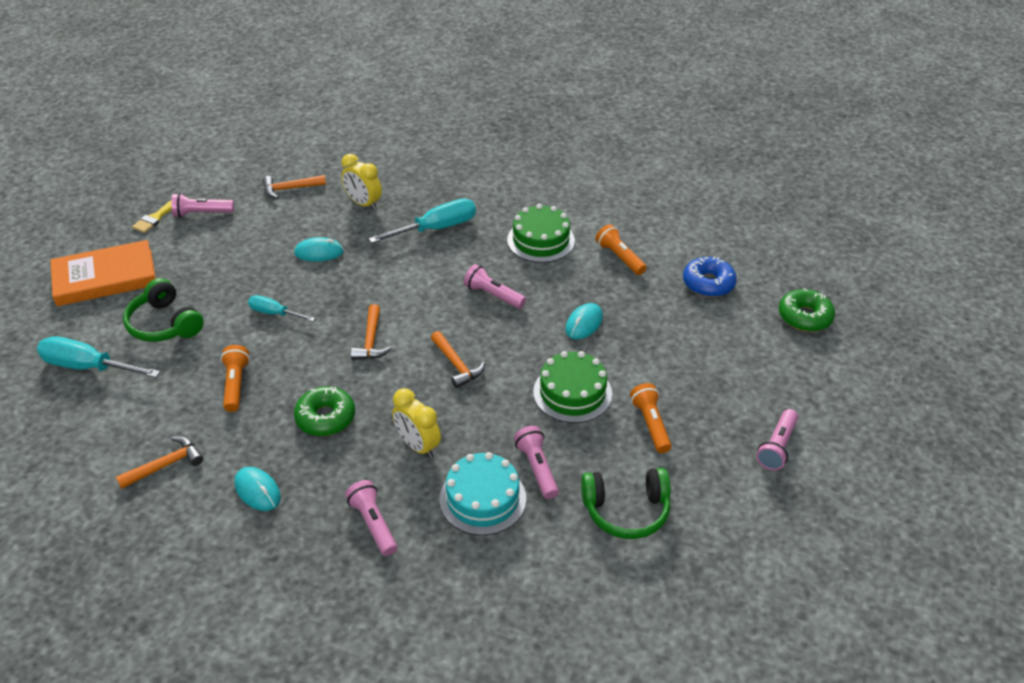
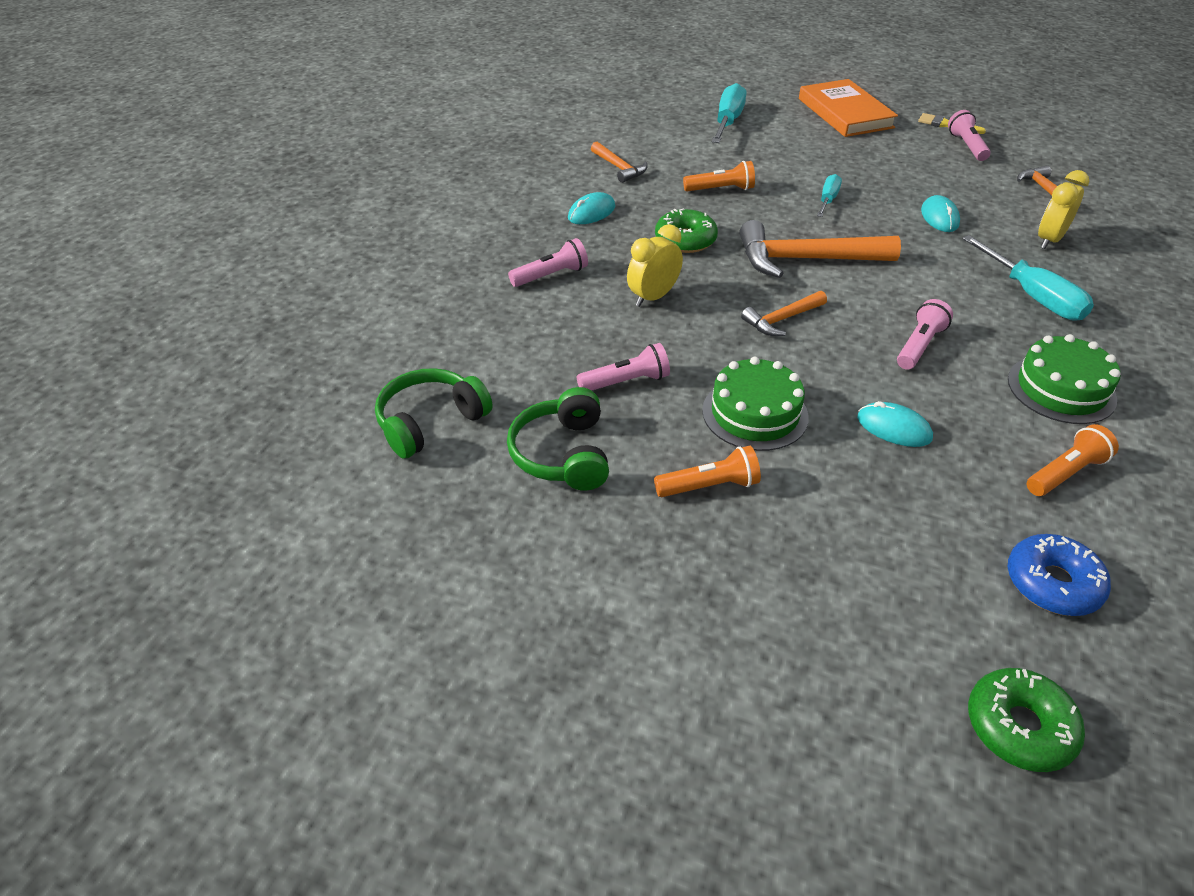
camera: 90 degrees right, 0 degrees up
green headphones [123,278,204,342] -> green headphones moved to [375,368,493,459]
orange hammer [351,304,392,360] -> orange hammer [740,220,901,278], size x1.86
turquoise cake [439,452,526,535] -> none
pink flashlight [756,409,798,471] -> none

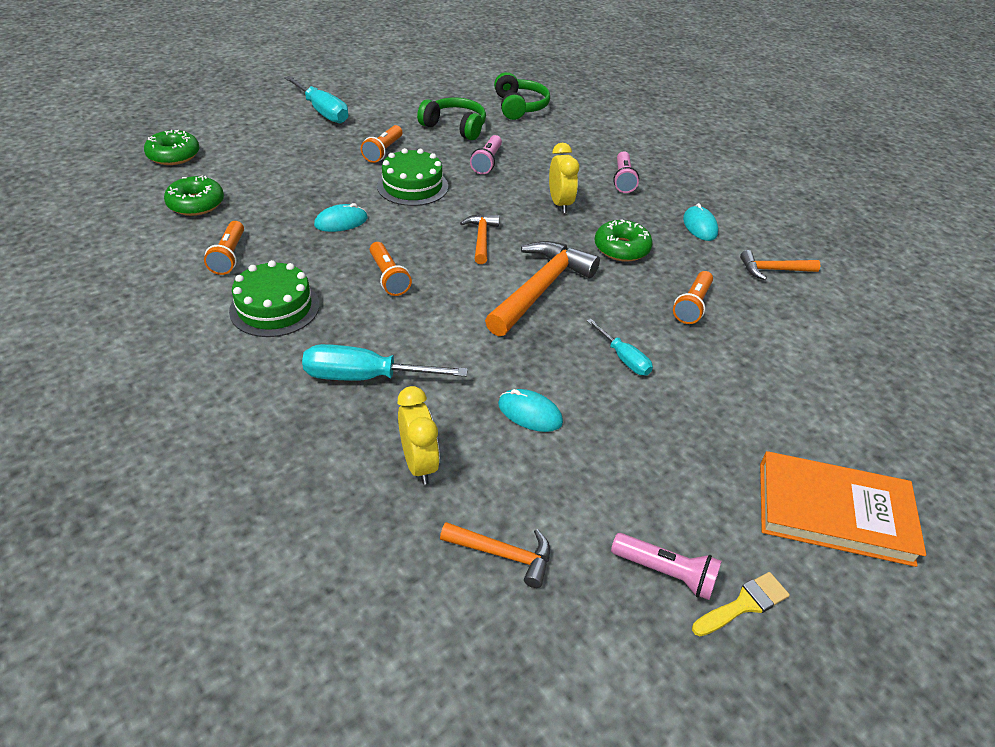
camera: 120 degrees right, 0 degrees up
turquoise screwdriver [712,83,747,143] -> turquoise screwdriver moved to [284,76,348,124]
pink flashlight [897,299,953,370] -> orange flashlight [370,242,412,296]
blue donut [1008,534,1111,616] -> green donut [164,175,224,216]

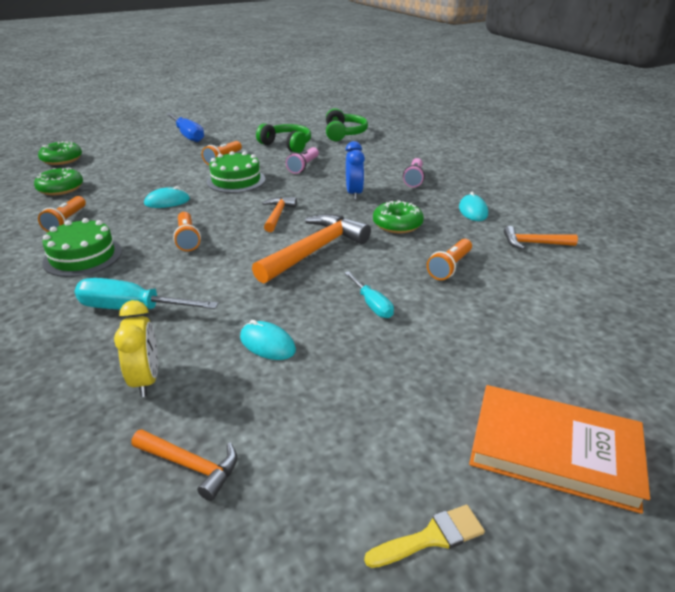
camera: 10 degrees right, 10 degrees down
turquoise screwdriver [284,76,348,124] -> blue screwdriver [166,113,204,142]
yellow clock [549,143,579,213] -> blue clock [346,141,365,200]
pink flashlight [611,533,722,600] -> none

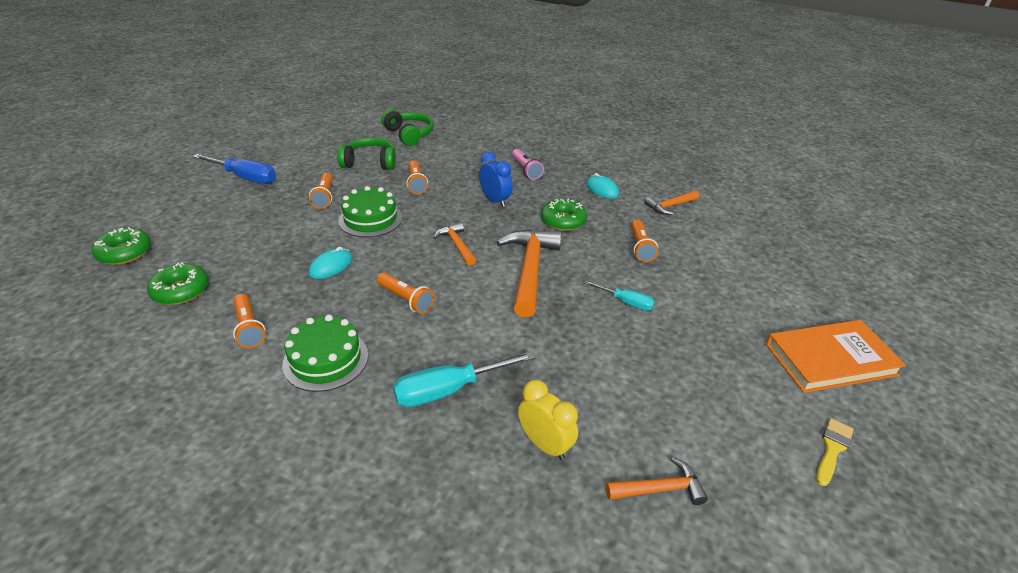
camera: 35 degrees left, 5 degrees up
turquoise mouse [240,320,296,360] -> none
pink flashlight [286,147,319,174] -> orange flashlight [407,161,428,194]

